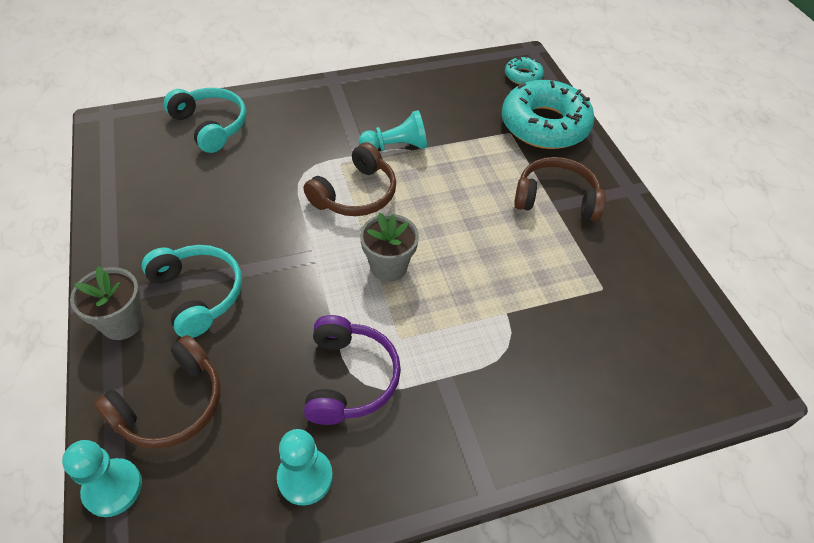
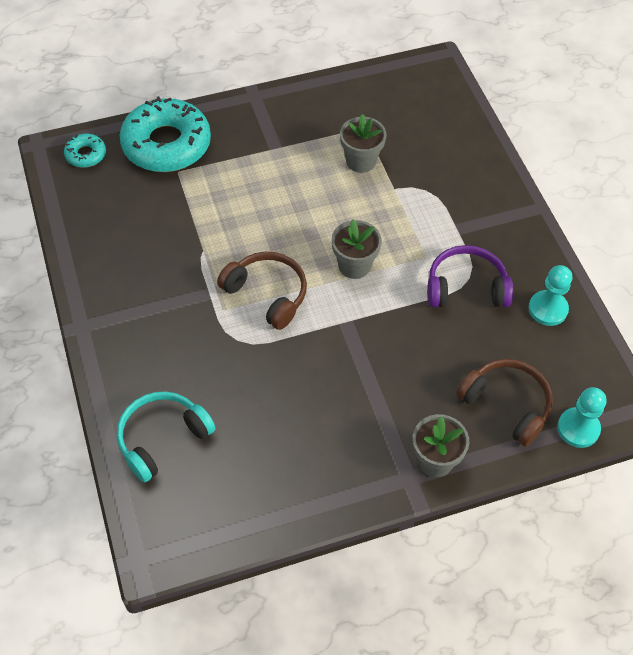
camera: 90 degrees left, 5 degrees up
turquoise headphones [142,245,242,338] -> none
turquoise pawn [359,110,427,151] -> none
brown headphones [514,157,606,221] -> none
none -> grey flower pot [340,114,386,173]

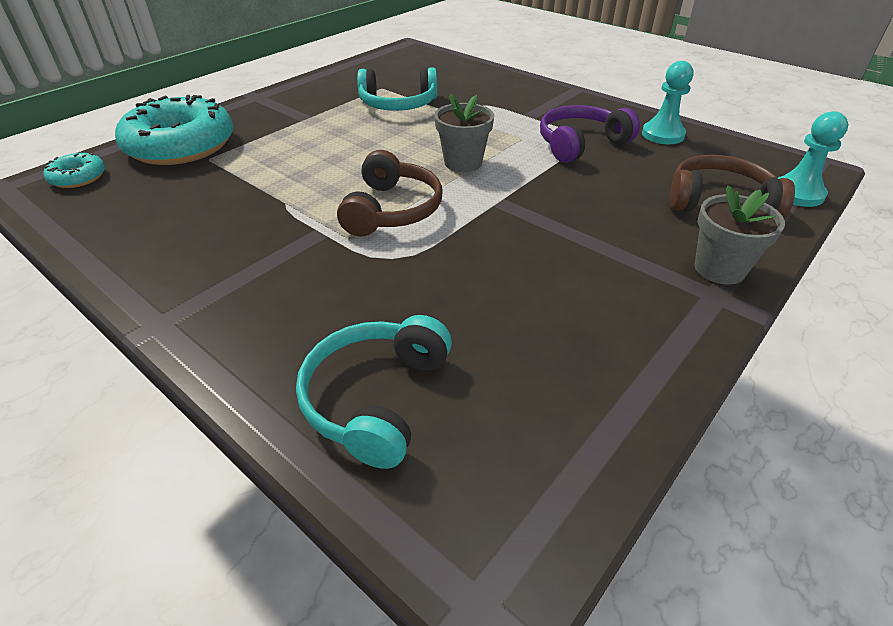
camera: 30 degrees left, 15 degrees down
brown headphones [217,252,307,330] -> brown headphones turned 90 degrees clockwise [337,150,443,236]
grey flower pot [340,114,386,173] -> turquoise headphones [357,67,437,111]

